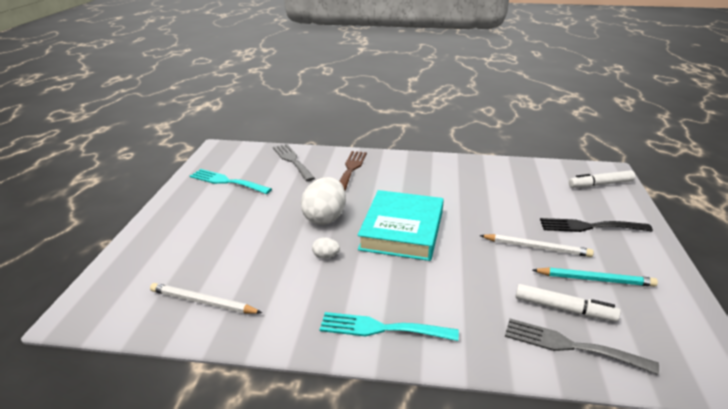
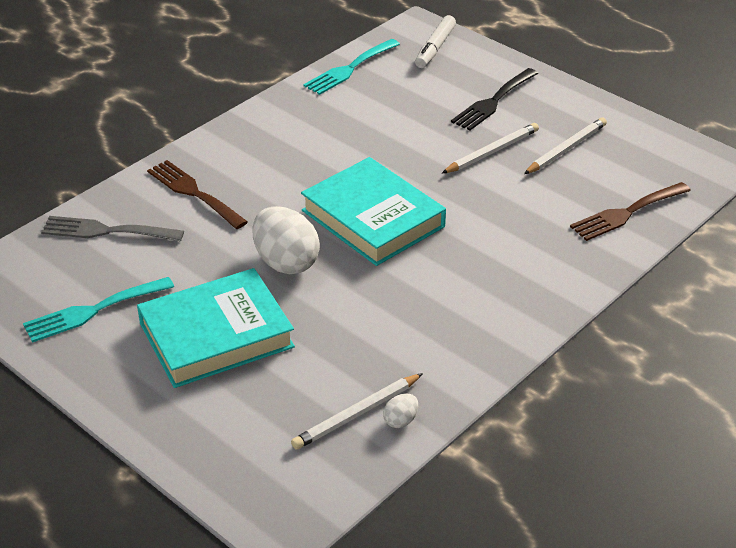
camera: 55 degrees left, 10 degrees up
white egg [312,237,340,259] -> white egg moved to [383,393,418,428]
turquoise fork [320,312,459,341] -> turquoise fork moved to [303,39,400,95]
grey fork [505,319,659,375] -> brown fork [570,182,691,241]
white marker [515,284,621,322] -> none
turquoise pencil [533,267,658,287] -> white pencil [524,117,607,174]
none -> turquoise book [137,268,295,388]

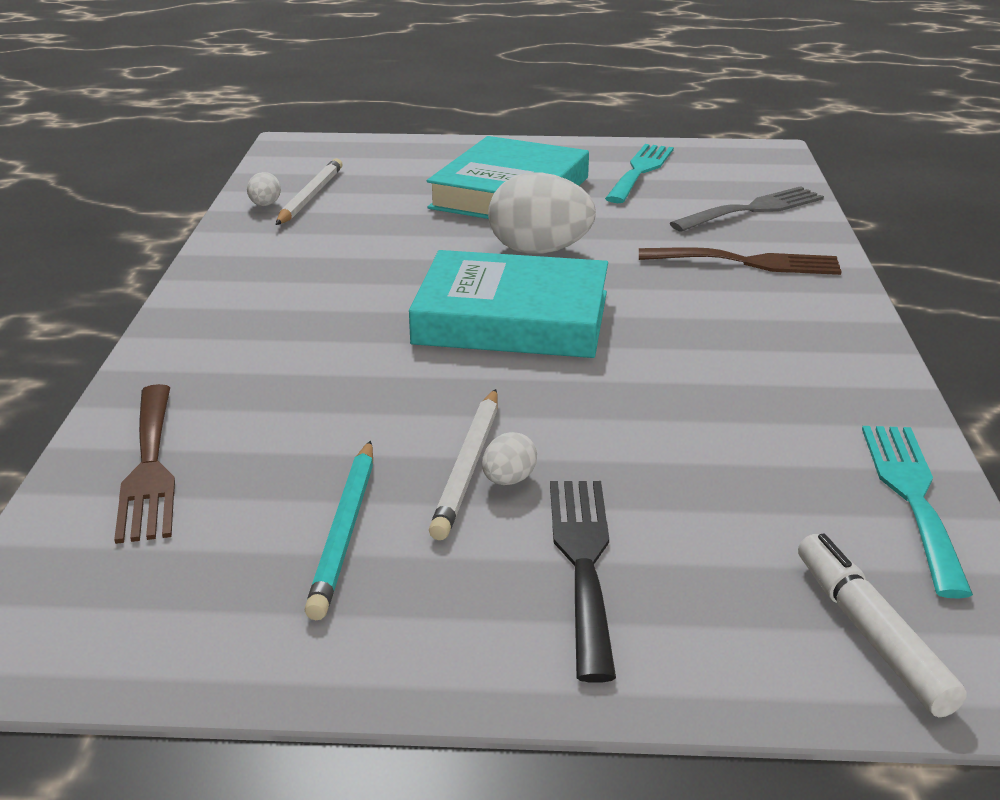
camera: 140 degrees right, 10 degrees down
white pencil [524,117,607,174] -> turquoise pencil [304,441,373,620]
brown fork [570,182,691,241] -> brown fork turned 150 degrees clockwise [114,384,175,544]
none -> white egg [482,432,537,485]

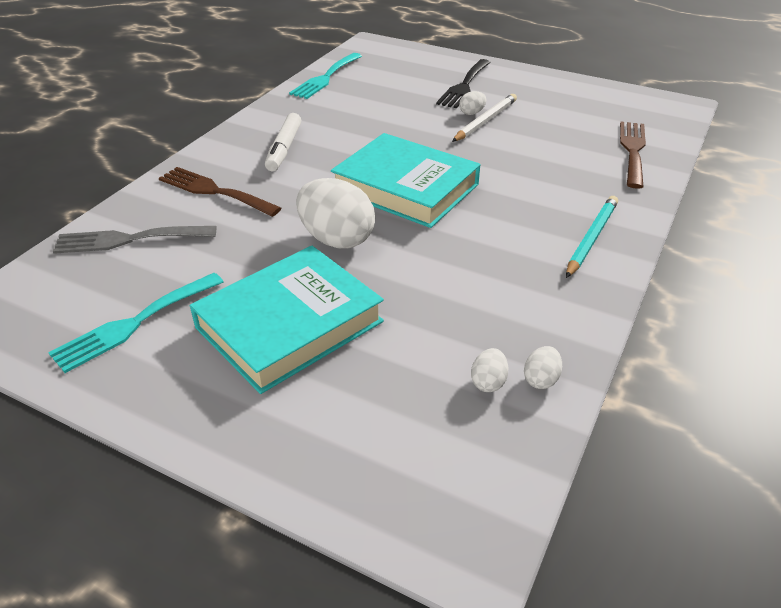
camera: 155 degrees left, 10 degrees up
white pencil [276,158,343,225] -> white egg [471,348,508,392]
turquoise pencil [304,441,373,620] -> turquoise pencil moved to [566,196,618,278]
white marker [798,534,967,717] -> white marker moved to [265,113,301,171]

